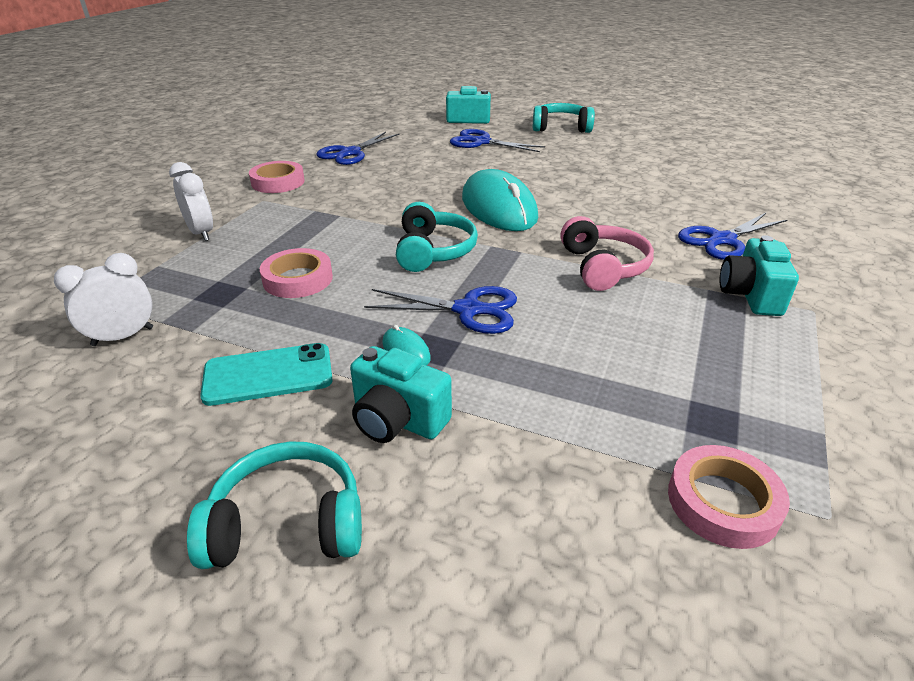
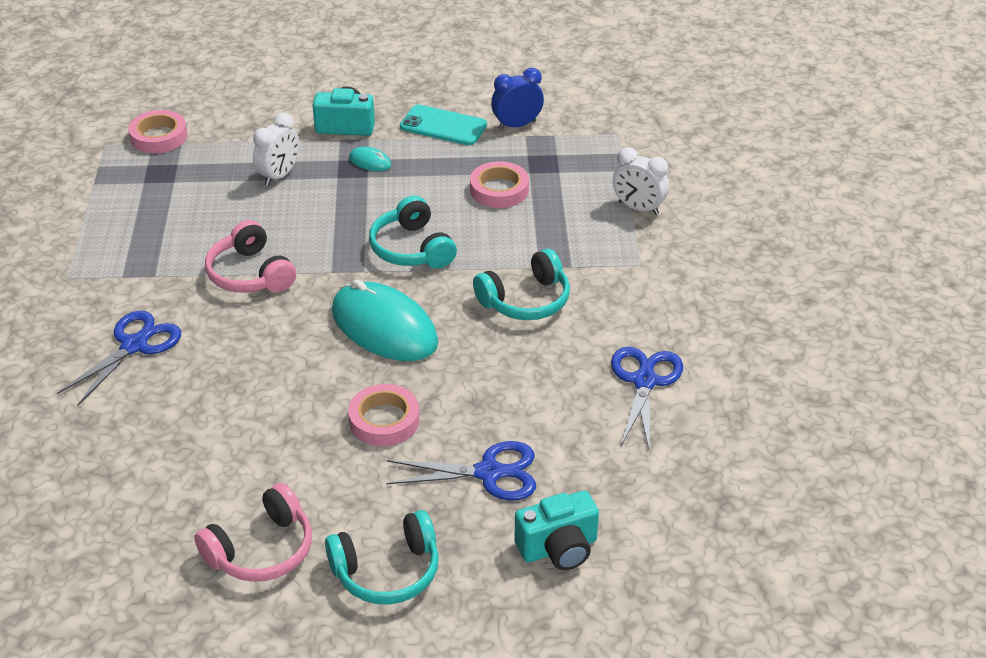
camera: 155 degrees right, 5 degrees up
white clock [54,253,153,346] -> white clock moved to [253,113,299,186]
turquoise headphones [187,441,362,569] -> turquoise headphones moved to [473,249,570,320]
turquoise phone [200,343,333,406] -> turquoise phone turned 60 degrees clockwise [400,105,487,145]
pink tape [249,161,305,193] -> pink tape moved to [348,384,420,446]
blue scissors [364,286,517,334] -> none
turquoise camera [720,235,799,316] -> none
none -> pink headphones [194,483,312,582]
none -> blue clock [491,68,544,130]

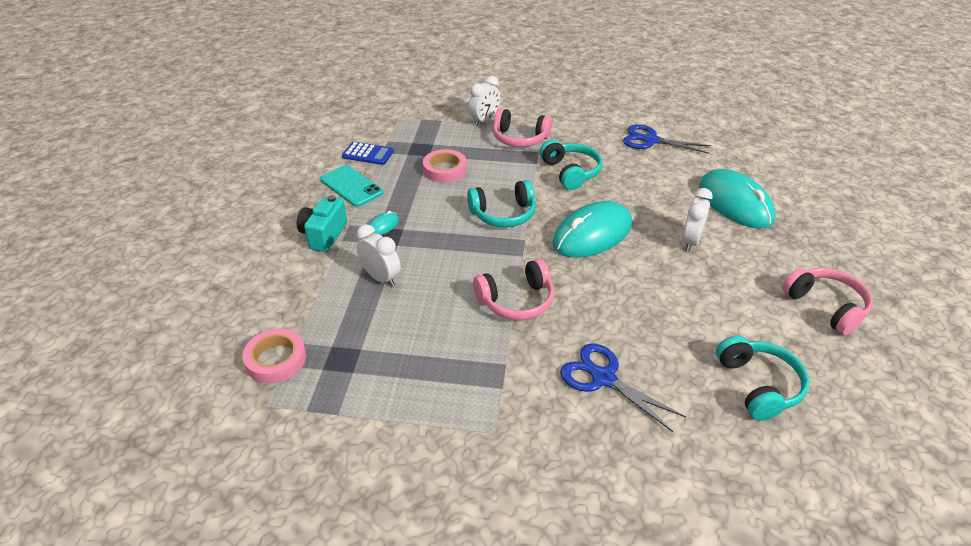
camera: 80 degrees left, 0 degrees up
turquoise headphones [325,510,439,605] -> turquoise headphones moved to [716,336,809,421]
pink tape [348,384,420,446] -> white clock [682,188,713,251]
blue scissors [386,441,536,501] -> turquoise mouse [699,169,776,229]
turquoise phone [400,105,487,145] -> turquoise phone turned 75 degrees counterclockwise [320,165,383,207]
blue clock [491,68,544,130] -> blue calculator [342,142,394,165]
turquoise camera [515,490,599,570] -> none
none -> pink headphones [493,108,552,147]

